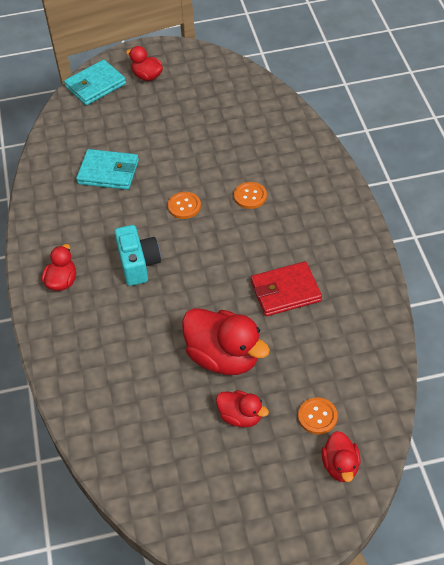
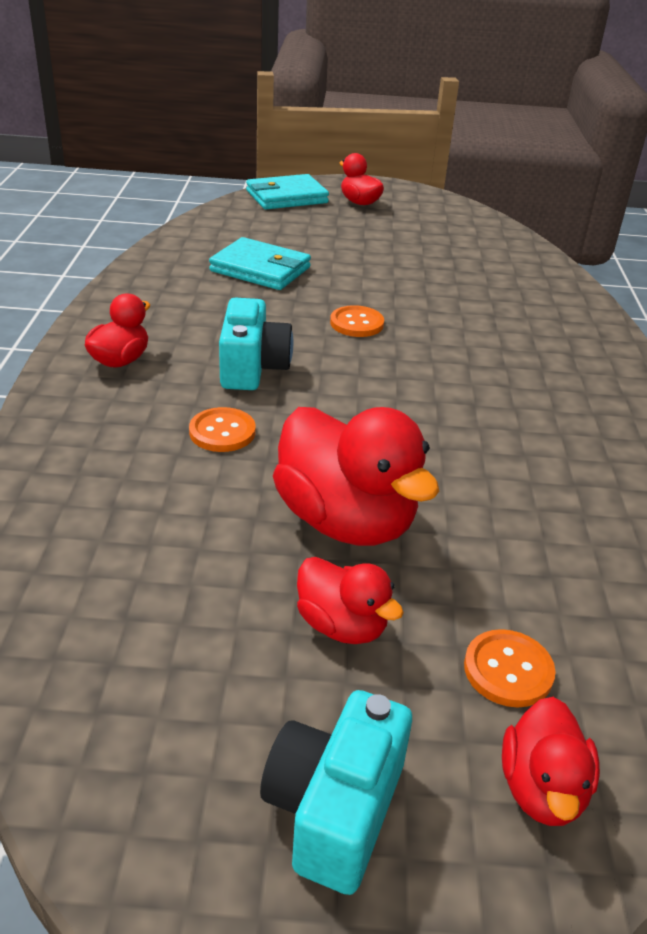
camera: 10 degrees right, 15 degrees down
orange button [234,182,267,209] -> orange button moved to [189,407,256,452]
red wallet [251,261,322,316] -> none
none -> turquoise camera [260,690,412,895]

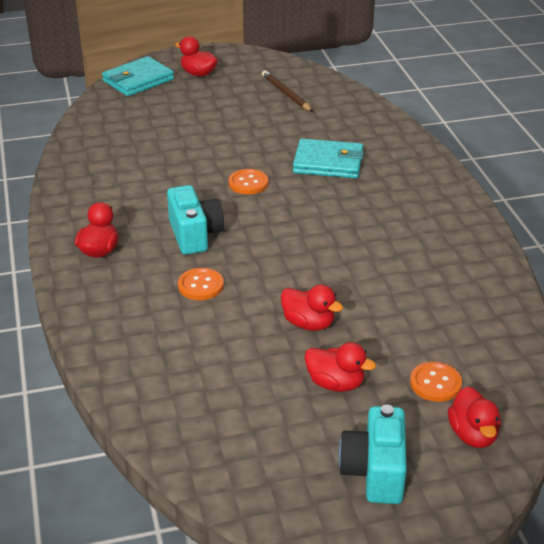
camera: 15 degrees left, 0 degrees up
turquoise wallet [209,237,311,290] -> turquoise wallet moved to [293,139,364,178]
red duck [273,407,440,546] -> red duck [281,284,343,331], size x0.55
none -> brown pencil [262,70,313,112]

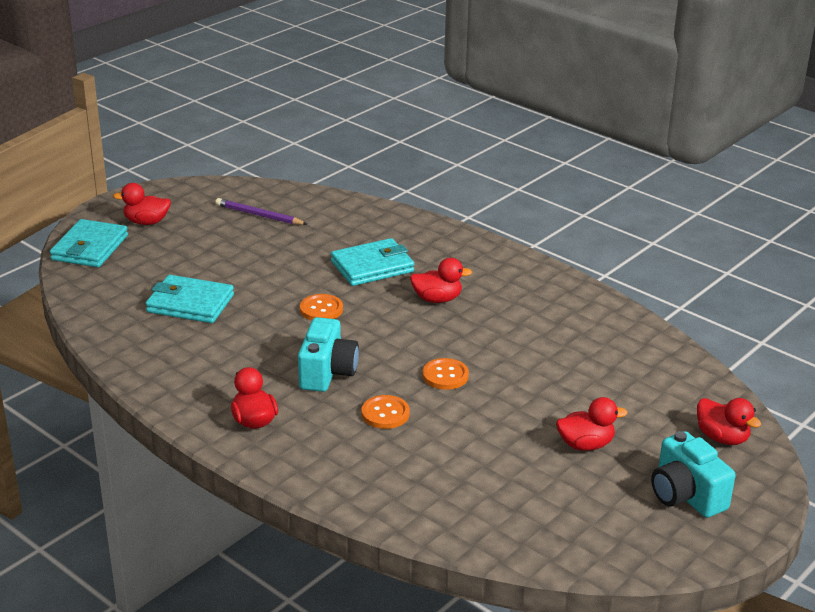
camera: 35 degrees left, 5 degrees down
turquoise camera [167,185,224,255] -> turquoise camera turned 60 degrees clockwise [298,317,359,392]
brown pencil [262,70,313,112] -> purple pencil [215,198,307,225]
red duck [281,284,343,331] -> red duck moved to [410,258,472,303]
orange button [410,362,462,402] -> orange button moved to [422,358,469,390]
none -> turquoise wallet [145,275,234,323]

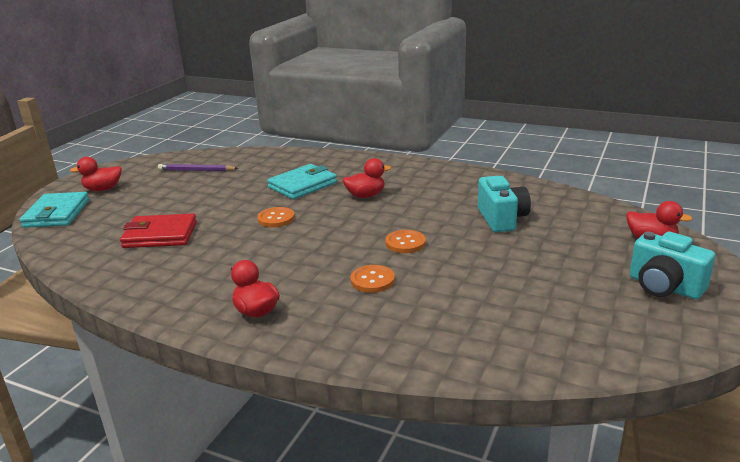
camera: 15 degrees left, 5 degrees down
turquoise wallet [145,275,234,323] -> red wallet [120,213,197,248]
turquoise camera [298,317,359,392] -> turquoise camera moved to [478,176,531,232]
red duck [556,397,627,451] -> none

